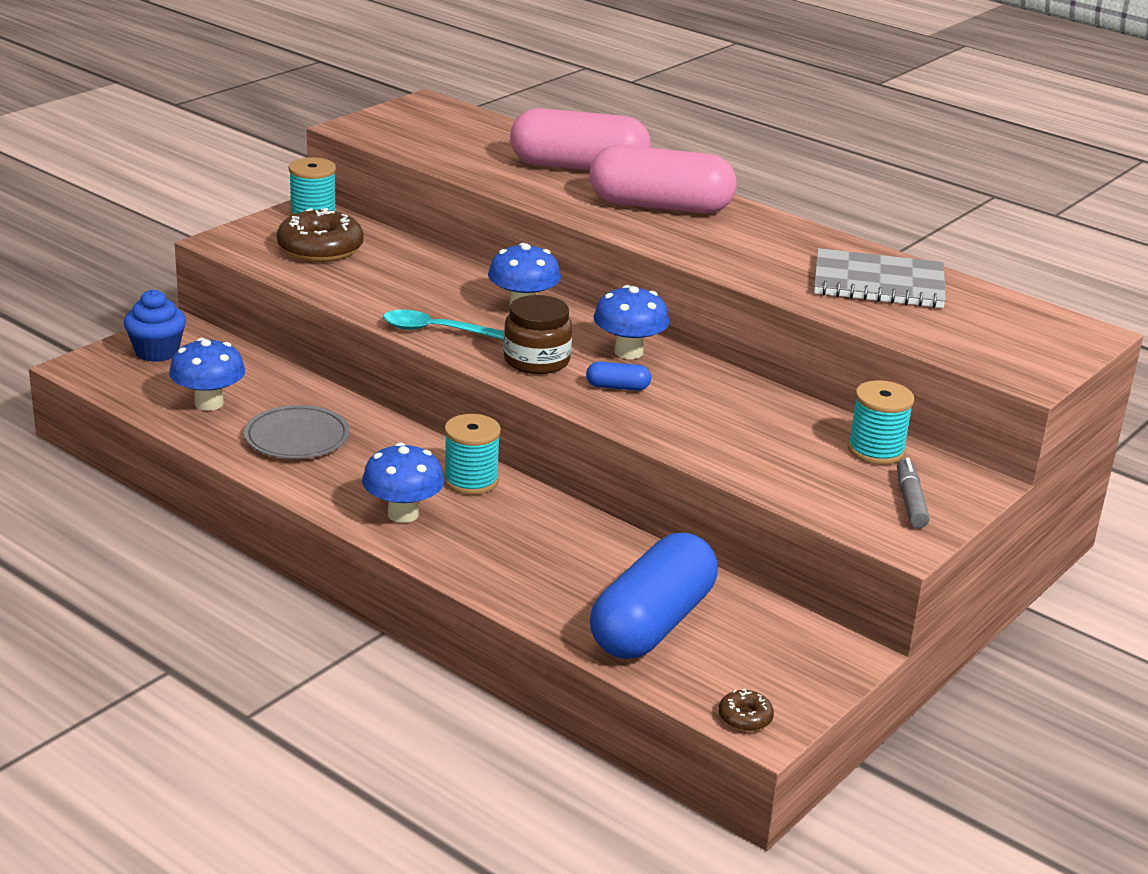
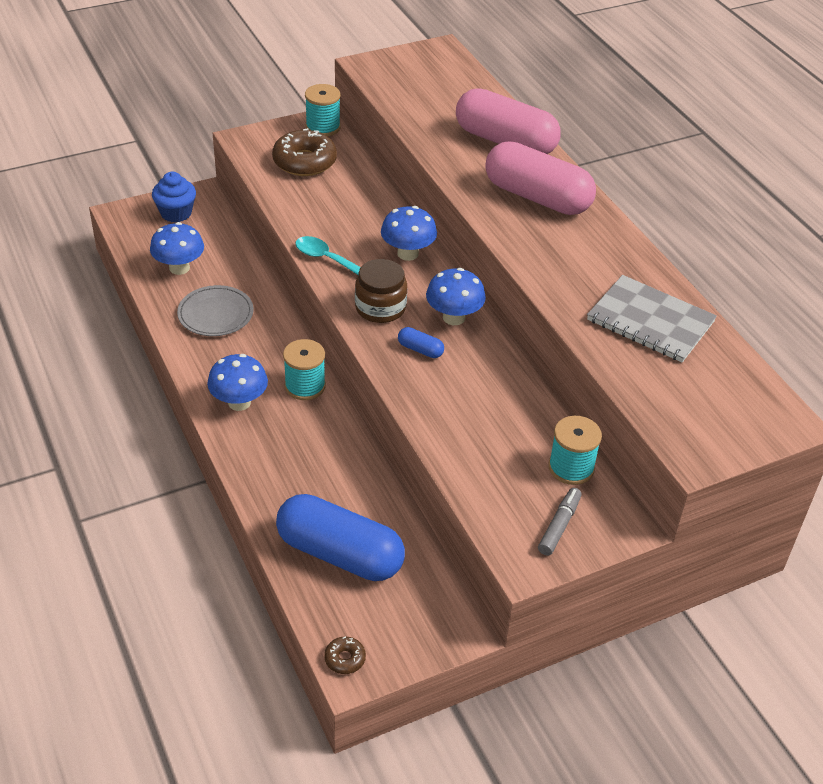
camera: 25 degrees right, 15 degrees up
blue capsule [590,533,717,659] -> blue capsule turned 60 degrees clockwise [276,494,405,581]

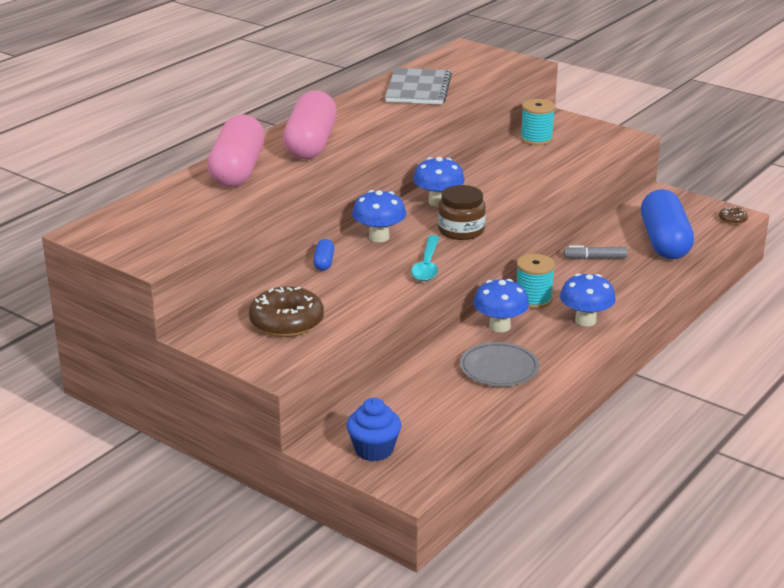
camera: 115 degrees left, 15 degrees down
blue mushroom [150,222,204,275] -> blue mushroom moved to [473,279,529,332]
turquoise spool [305,84,341,136] -> none
blue capsule [398,327,444,358] -> blue capsule moved to [313,239,334,271]
grey marker [538,488,582,556] -> grey marker moved to [564,245,627,259]

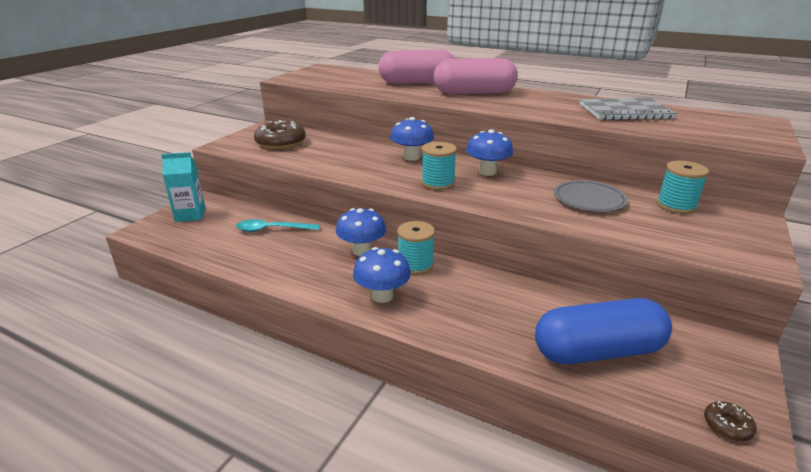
camera: 80 degrees right, 0 degrees up
blue capsule [313,239,334,271] -> none
blue cupcake [347,398,401,461] -> turquoise carton [161,152,206,222]
turquoise spoon [411,235,440,281] -> turquoise spoon moved to [236,219,320,232]
brown jar [438,185,486,240] -> turquoise spool [421,142,457,190]
grey plate [460,342,539,387] -> grey plate moved to [554,180,628,212]
grey marker [564,245,627,259] -> none

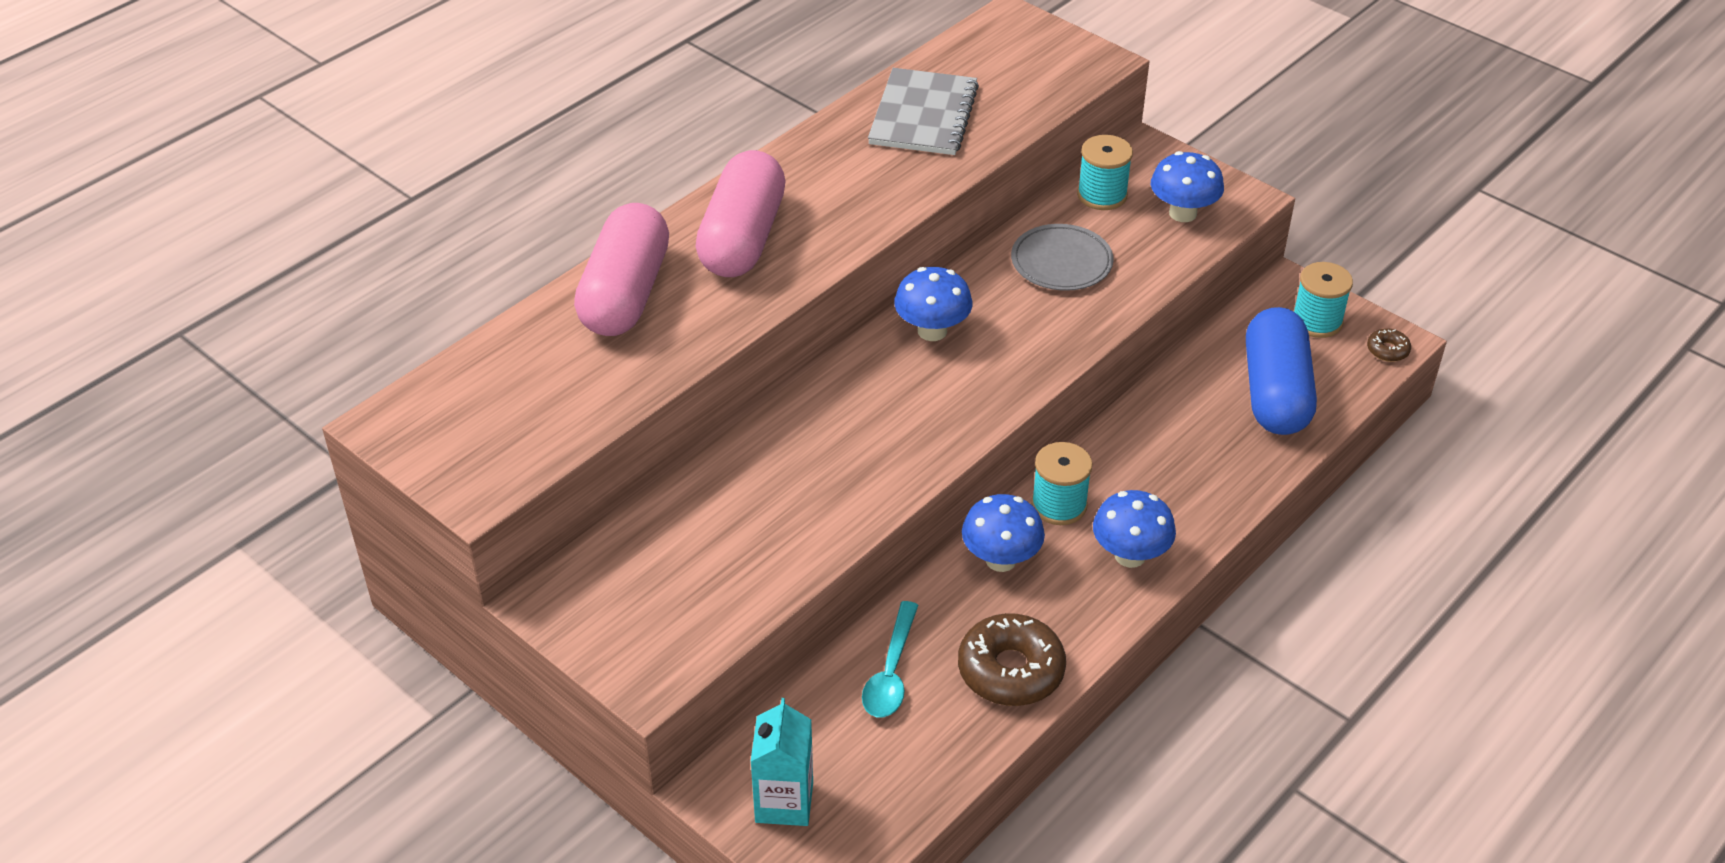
camera: 75 degrees left, 15 degrees up
brown donut [254,120,306,149] -> brown donut moved to [958,613,1066,706]
blue mushroom [390,117,434,161] -> blue mushroom moved to [1151,151,1224,222]
turquoise spool [421,142,457,190] -> turquoise spool moved to [1293,262,1353,338]

